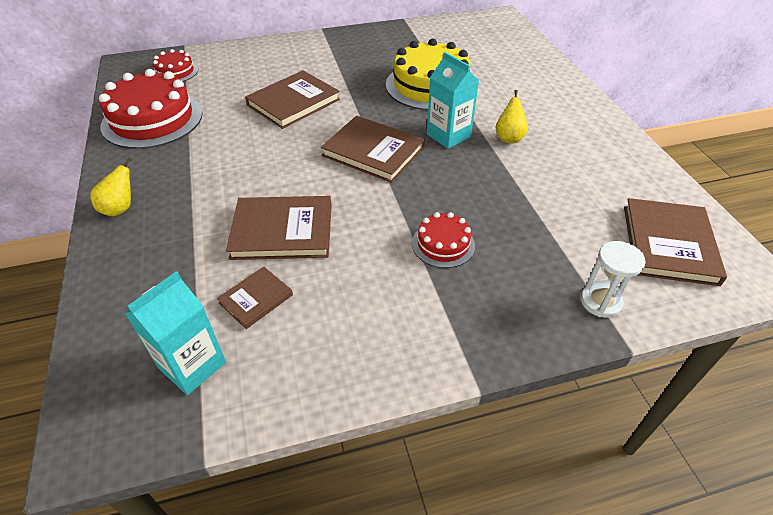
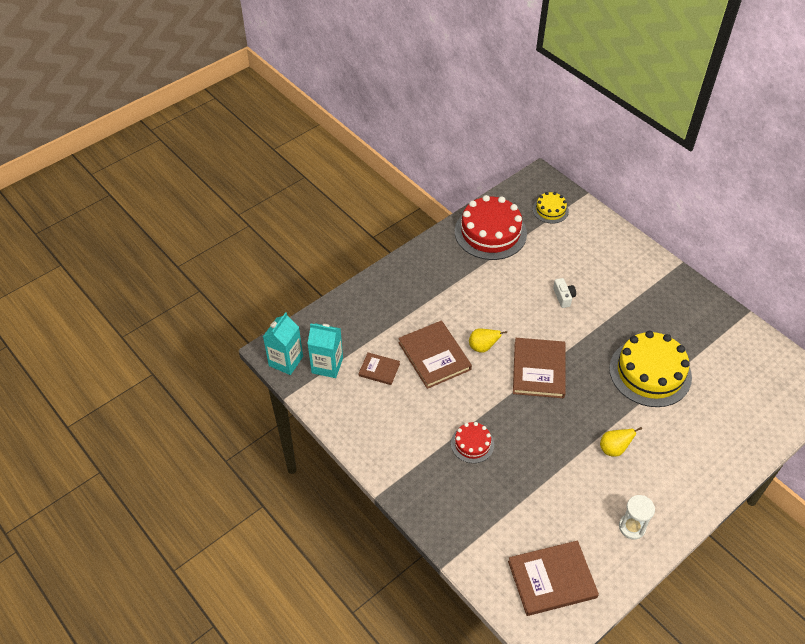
camera: 65 degrees right, 5 degrees up
yellow pear [90,157,132,217] -> yellow pear moved to [469,328,507,353]
red cake [153,49,198,82] -> yellow cake [533,192,569,223]
brown book [245,70,340,129] -> white camera [553,278,576,308]
turquoise carton [427,52,479,149] -> turquoise carton moved to [263,312,303,375]
white hourglass [581,241,646,318] -> white hourglass moved to [619,495,655,539]

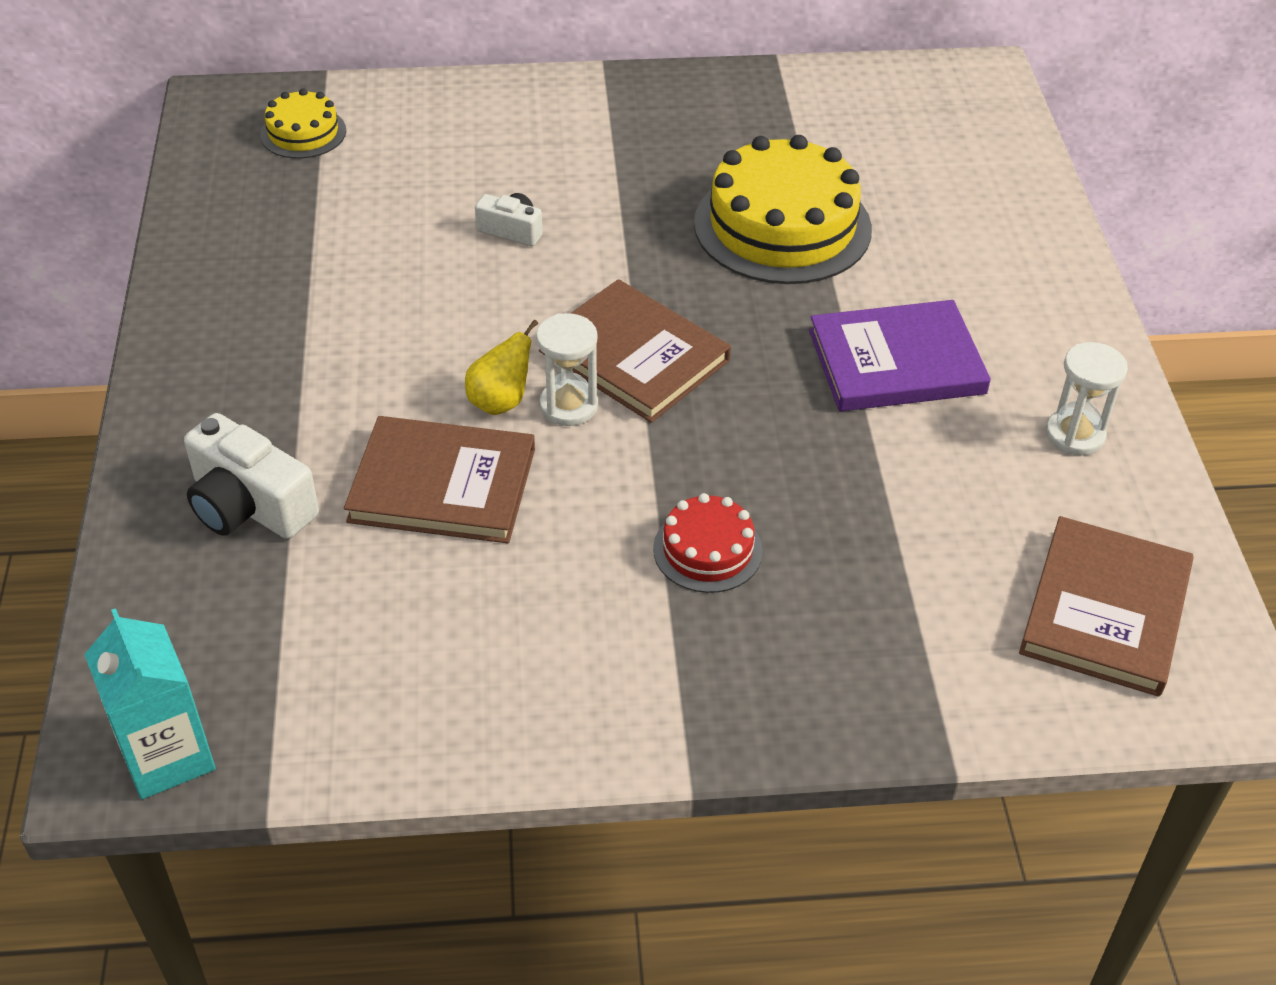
camera: 55 degrees left, 5 degrees down
turquoise carton [307,323,343,378] -> none
brown book [358,352,400,385] -> none
red cake [455,195,527,260] -> none
yellow pear [600,427,642,457] -> purple book [809,300,991,411]
none -> white camera [184,413,319,539]
none -> white hourglass [536,313,598,426]

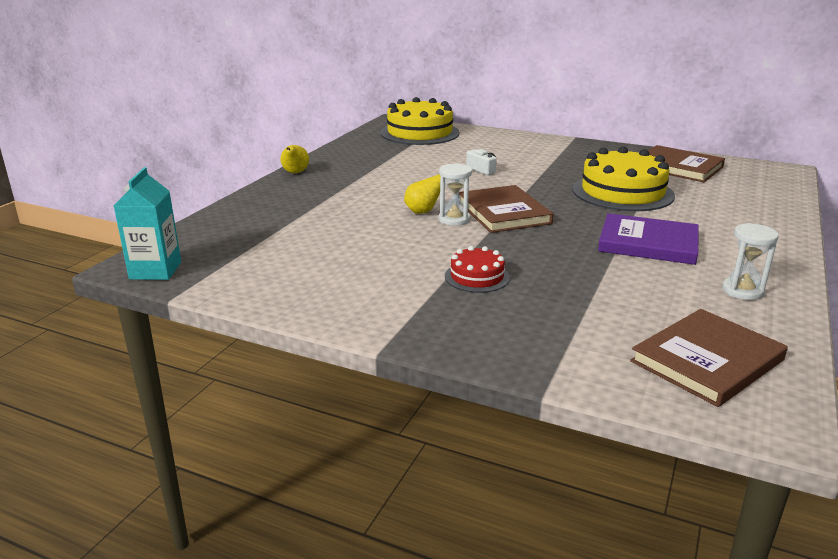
camera: 30 degrees right, 20 degrees down
white camera [184,413,319,539] -> none
yellow cake [260,89,346,159] -> yellow cake [380,97,460,145], size x1.97
brown book [344,416,535,543] -> brown book moved to [648,145,725,182]
none -> yellow pear [280,145,309,173]

